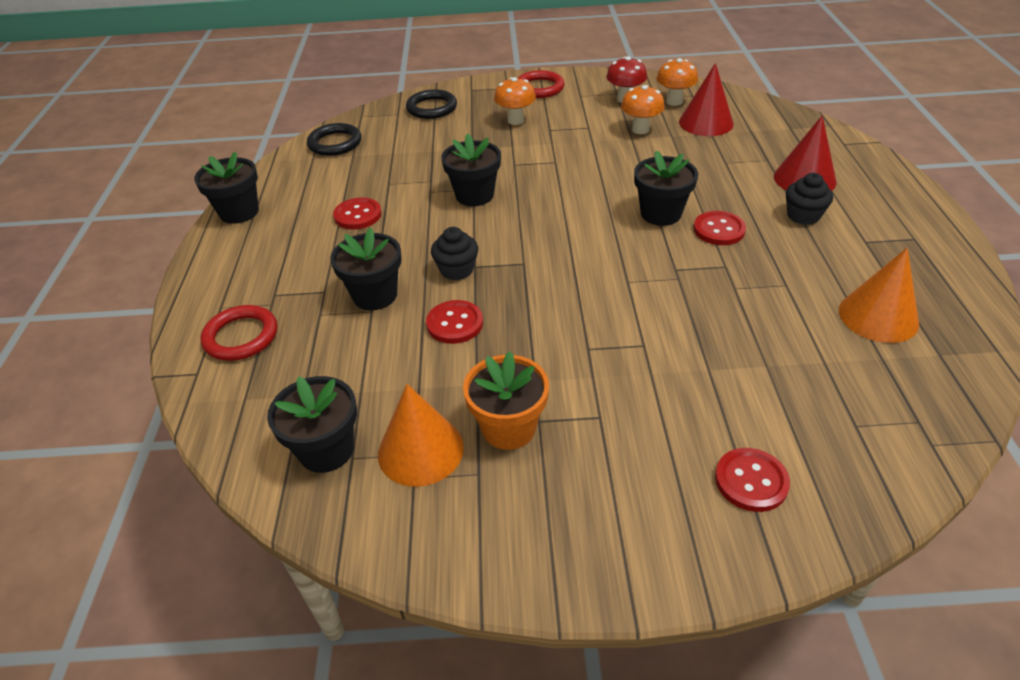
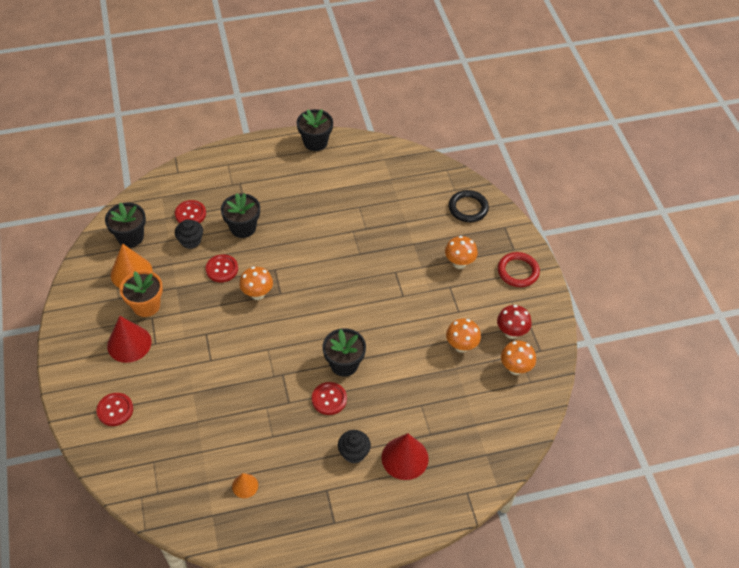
camera: 75 degrees right, 10 degrees up
red ring [201,305,277,361] -> none
black ring [307,123,362,156] -> none
red button [333,197,382,229] -> red button moved to [175,200,206,223]
black cupcake [431,227,478,280] -> black cupcake moved to [175,219,203,249]
black flower pot [441,134,501,206] -> none
red cone [679,63,734,136] -> red cone moved to [107,316,152,363]
orange cone [839,248,919,343] -> orange cone [232,473,258,498], size x0.54
none -> orange mushroom [239,267,273,300]

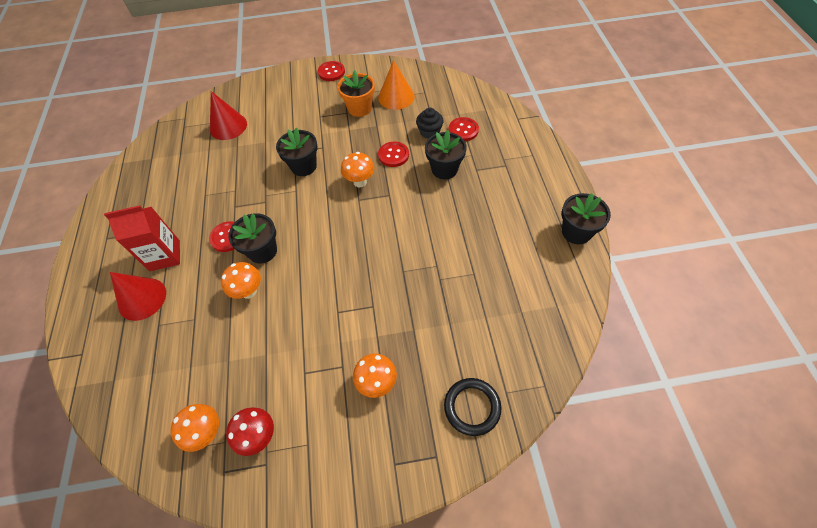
camera: 100 degrees right, 5 degrees up
red button [96,393,133,426] -> red button moved to [318,61,345,81]
black flower pot [105,202,146,247] -> black flower pot moved to [276,128,318,176]
red cone [107,316,152,363] -> red cone moved to [210,91,247,140]
orange cone [232,473,258,498] -> none
black cupcake [338,430,371,463] -> red carton [104,205,180,271]
orange mushroom [446,319,481,353] -> orange mushroom moved to [221,262,261,299]
red ring [498,252,540,287] -> none

